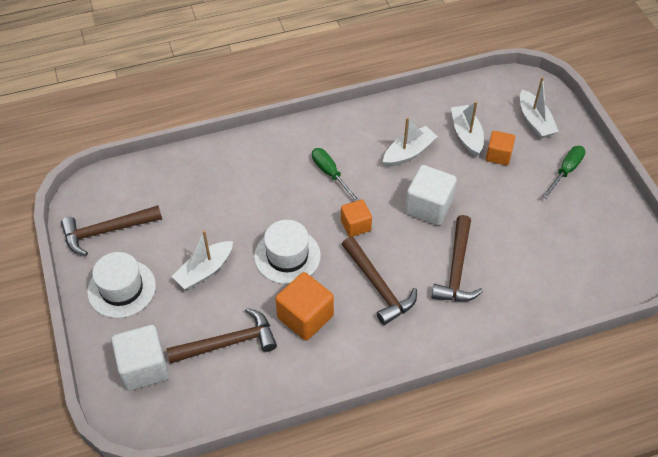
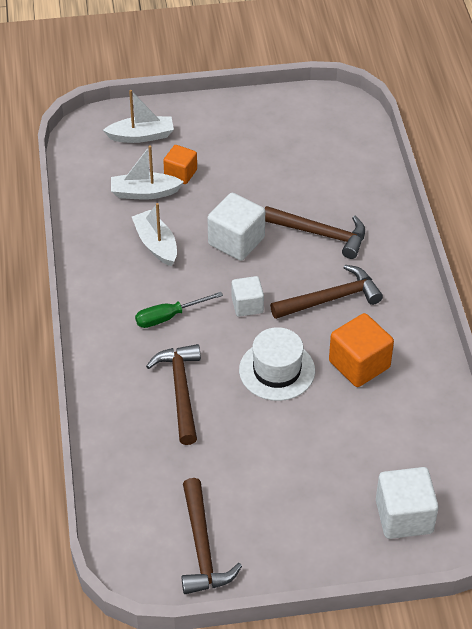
camera: 80 degrees left, 5 degrees down
white hat [87,252,156,318] -> none
brown hammer [166,308,277,364] -> brown hammer moved to [146,344,201,445]
white boat [172,230,233,290] -> none
orange cube [341,199,372,237] -> white cube [232,276,264,317]
green screwdriver [542,146,585,199] -> none

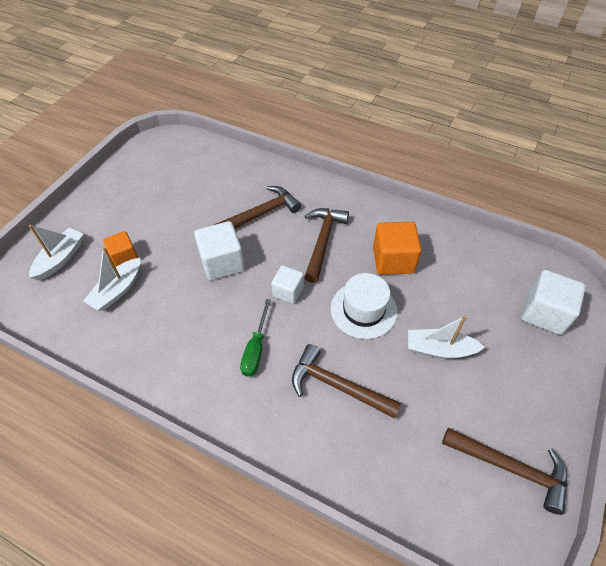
camera: 55 degrees left, 5 degrees up
white boat [132,203,177,266] -> white boat moved to [408,315,485,359]

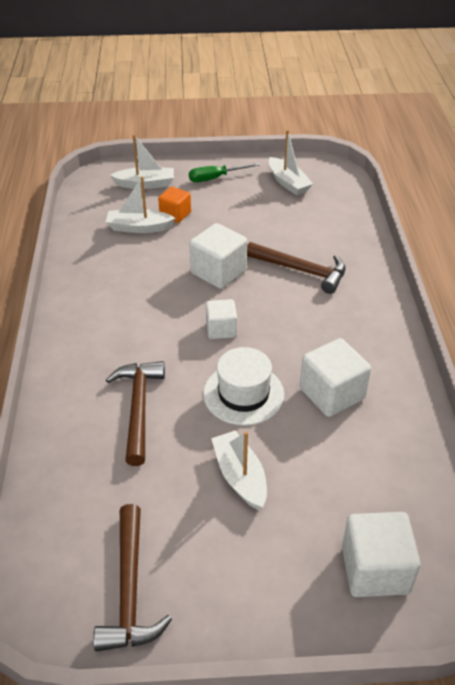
camera: 60 degrees right, 10 degrees down
green screwdriver [240,299,271,377] -> green screwdriver moved to [189,163,260,182]
brown hammer [305,208,349,283] -> none
orange cube [373,222,421,275] -> white cube [300,338,371,417]
none -> white boat [269,130,313,196]

